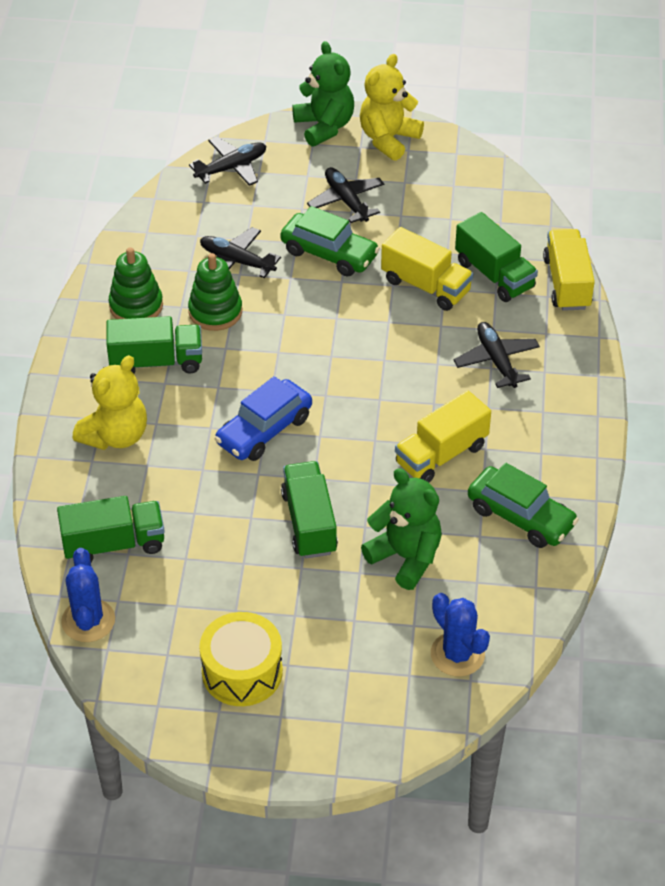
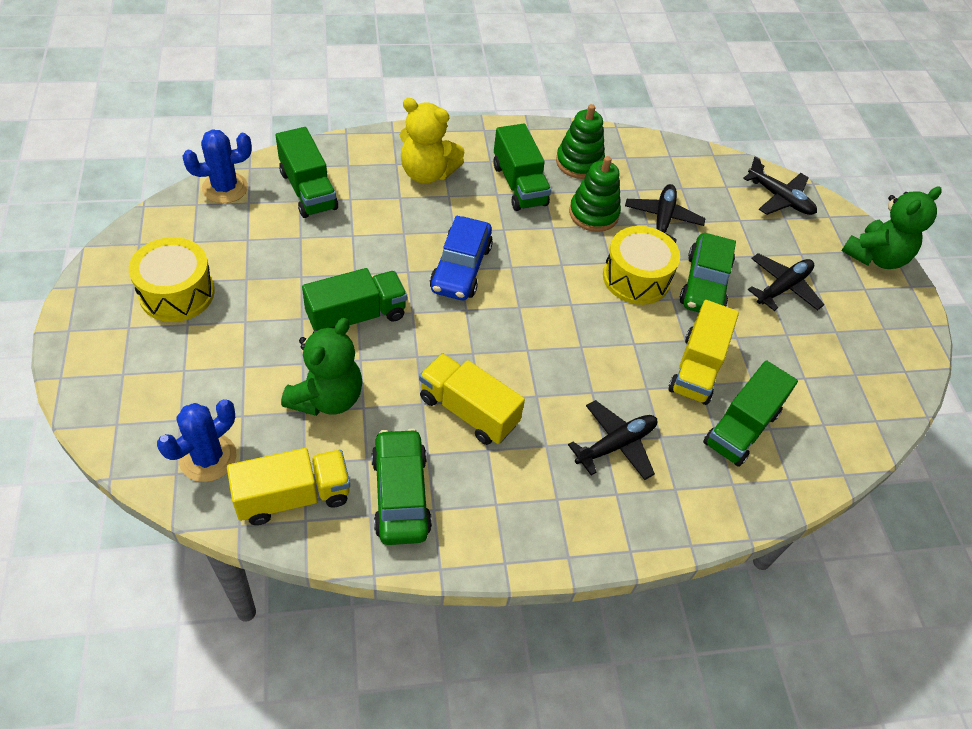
camera: 70 degrees right, 5 degrees up
blue car [214,376,312,461] -> blue car turned 105 degrees counterclockwise [430,216,493,300]
yellow teddy bear [360,54,424,161] -> none
green car [468,463,579,548] -> green car turned 150 degrees clockwise [371,428,432,545]
yellow truck [543,229,595,311] -> yellow truck moved to [227,448,350,525]
none -> yellow drum [603,226,680,305]

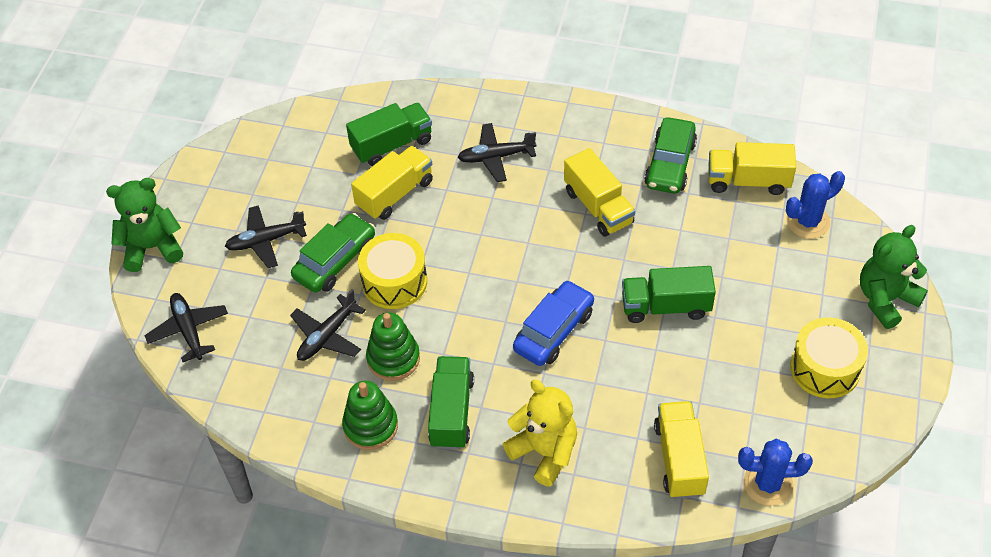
camera: 150 degrees left, 0 degrees up
green truck [276,127,338,218] -> yellow truck [654,401,709,499]
green teddy bear [281,318,363,416] -> green teddy bear moved to [860,225,928,329]

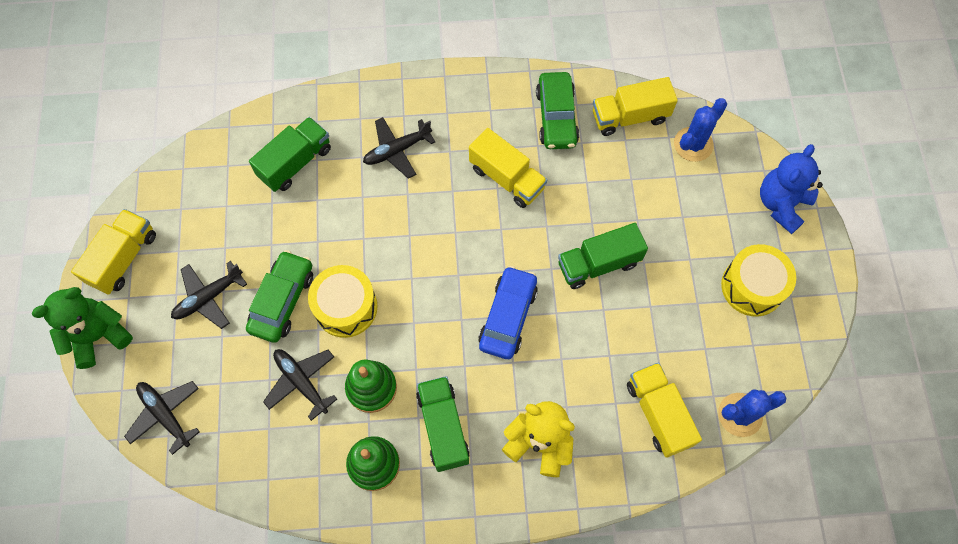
camera: 20 degrees left, 15 degrees up
black plane [290,289,366,361] -> black plane turned 120 degrees clockwise [263,349,337,421]
yellow truck [351,146,433,220] -> yellow truck moved to [71,209,156,295]
green teddy bear [860,225,928,329] -> blue teddy bear [760,144,823,234]

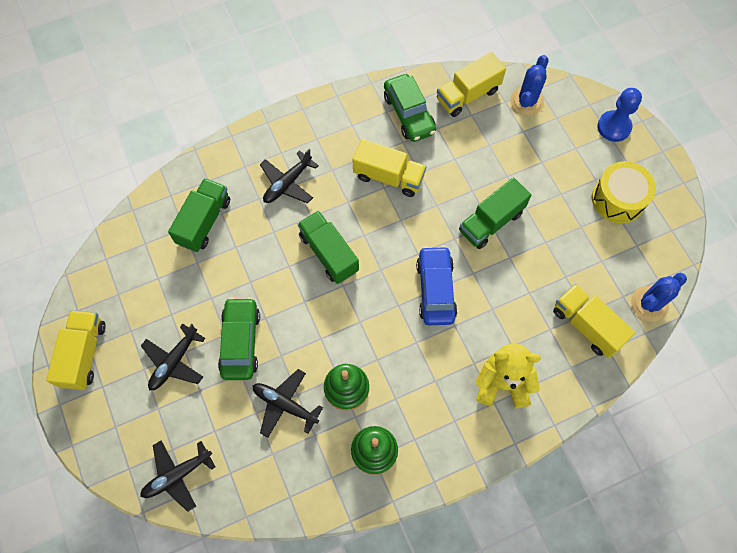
camera: 20 degrees left, 0 degrees up
green teddy bear [32,287,133,369] -> none
black plane [124,381,200,455] -> black plane turned 60 degrees counterclockwise [140,441,215,512]
yellow drum [308,265,378,338] -> none
green truck [416,376,470,472] -> green truck moved to [297,211,359,284]
blue teddy bear [760,144,823,234] -> blue pawn [597,88,642,142]

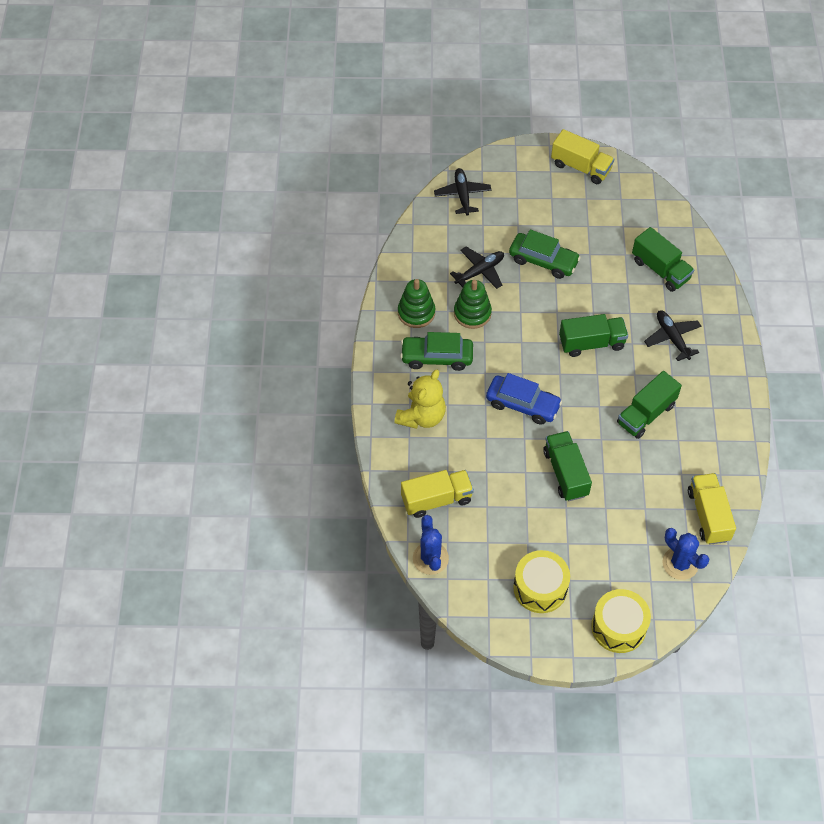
camera: 115 degrees right, 10 degrees down
black plane [141,323,206,390] -> none
yellow truck [353,139,426,197] -> green truck [617,371,682,439]
green car [384,74,436,142] -> green car moved to [400,332,473,371]
blue pawn [597,88,642,142] -> yellow drum [591,589,651,653]

